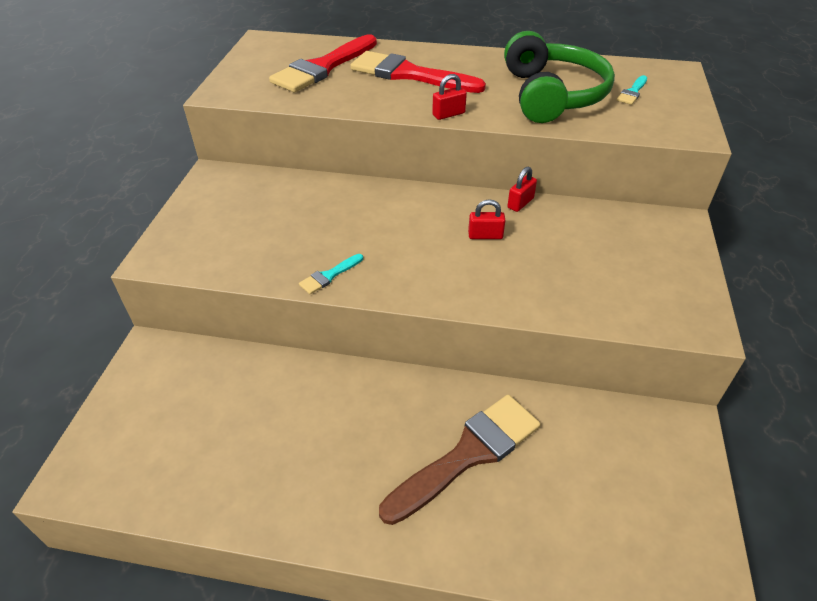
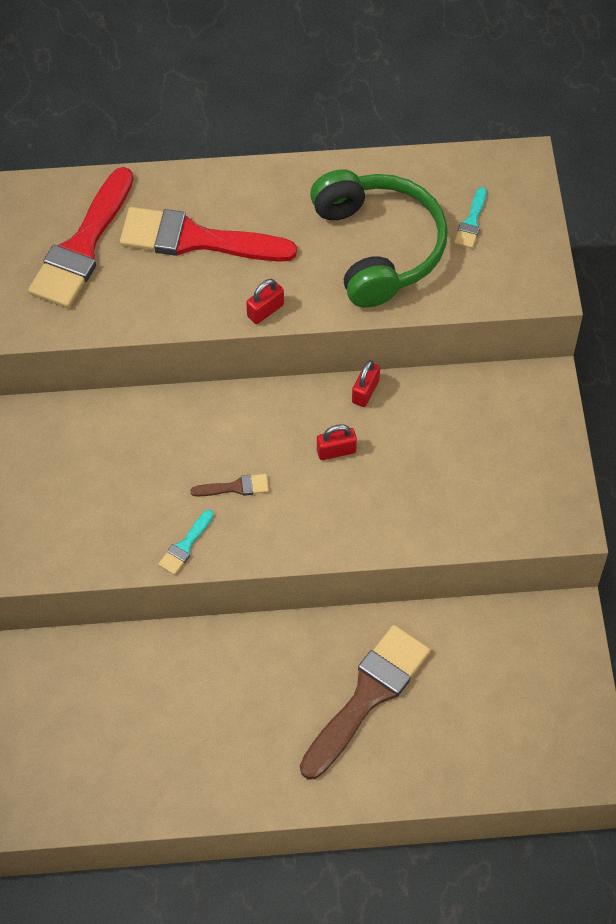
camera: 15 degrees left, 15 degrees up
none -> brown brush [191,474,269,497]

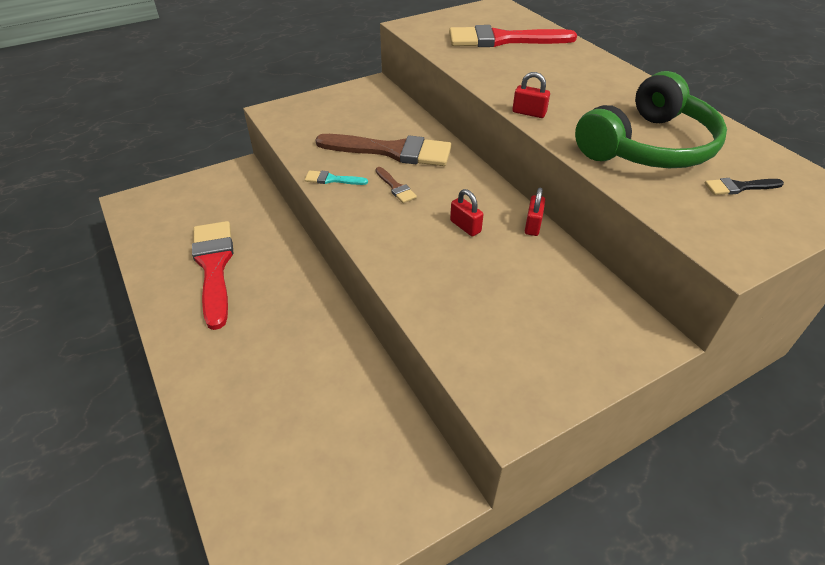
camera: 65 degrees right, 15 degrees down
red brush [120,207,297,262] -> red brush moved to [192,221,233,330]
brown brush [300,625,431,780] -> brown brush moved to [315,134,452,166]
red padlock [352,360,380,407] -> red padlock turned 75 degrees counterclockwise [525,187,545,236]
turquoise brush [454,187,487,248] -> black brush [705,178,784,195]

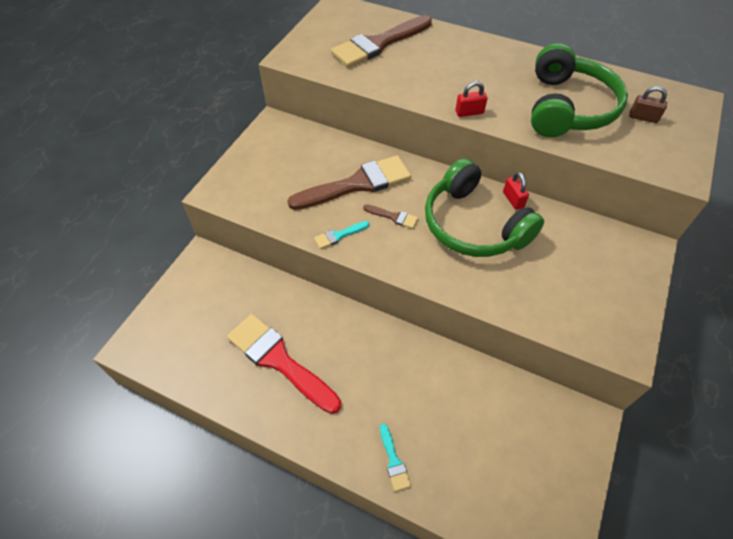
camera: 35 degrees left, 10 degrees up
red brush [449,25,577,47] -> brown brush [331,15,432,67]
red padlock [450,189,484,236] -> green headphones [425,158,544,257]
black brush [705,178,784,195] -> brown padlock [629,86,667,123]
none -> turquoise brush [380,424,411,491]

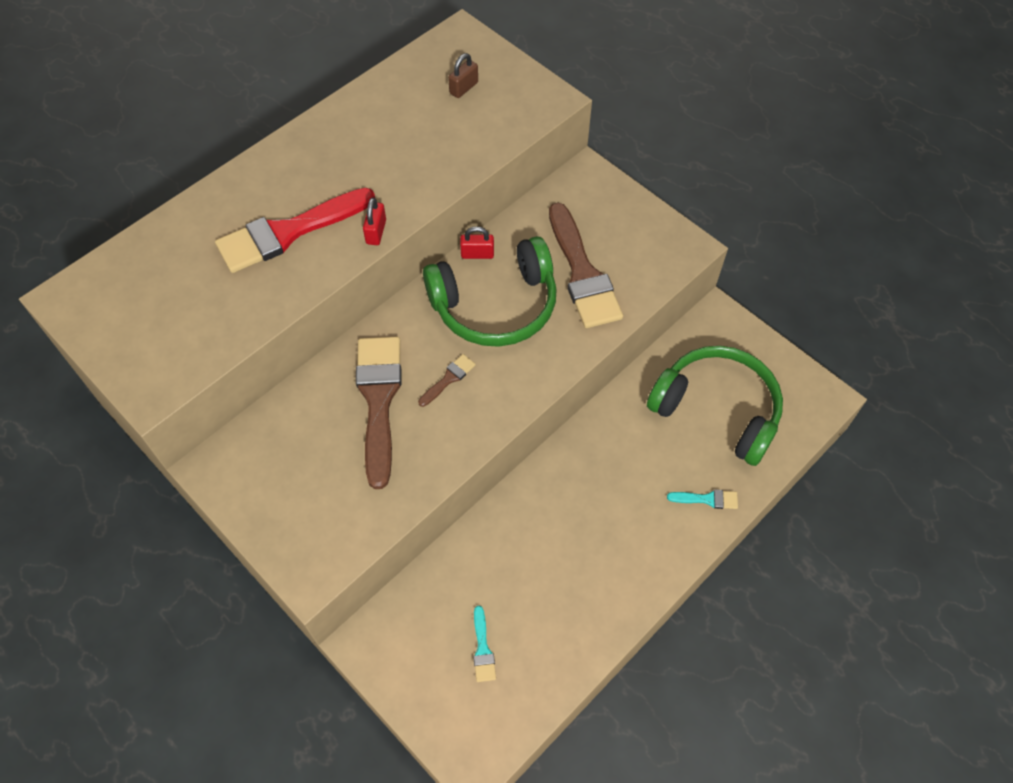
camera: 70 degrees left, 5 degrees up
red brush [227,314,341,414] -> red brush moved to [215,188,375,273]
turquoise brush [314,221,370,249] -> turquoise brush moved to [473,606,496,682]
brown brush [331,15,432,67] -> brown brush moved to [549,203,623,328]
green headphones [531,43,628,137] -> green headphones moved to [647,346,783,466]

